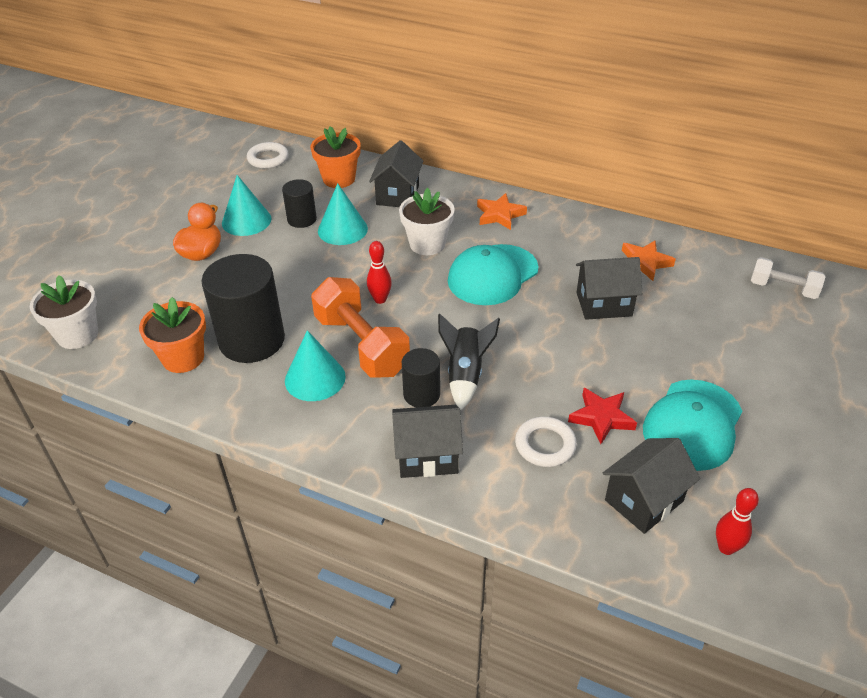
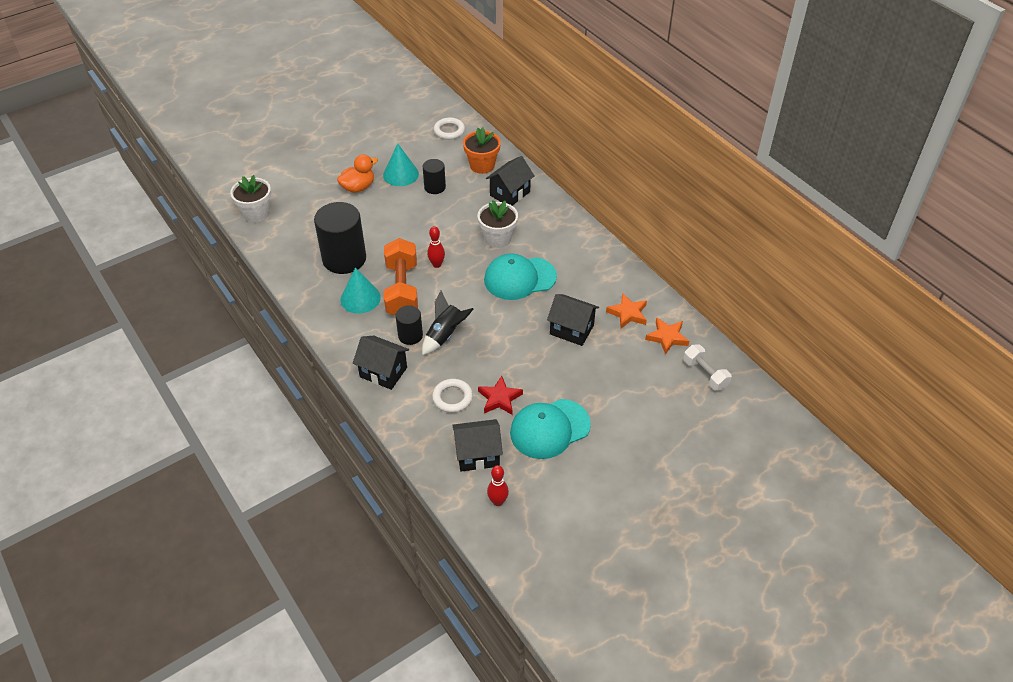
camera: 30 degrees right, 5 degrees up
orange flower pot [139,297,206,373] -> none
turquoise cone [318,183,368,245] -> none
orange star [477,193,527,230] -> orange star moved to [645,318,689,355]

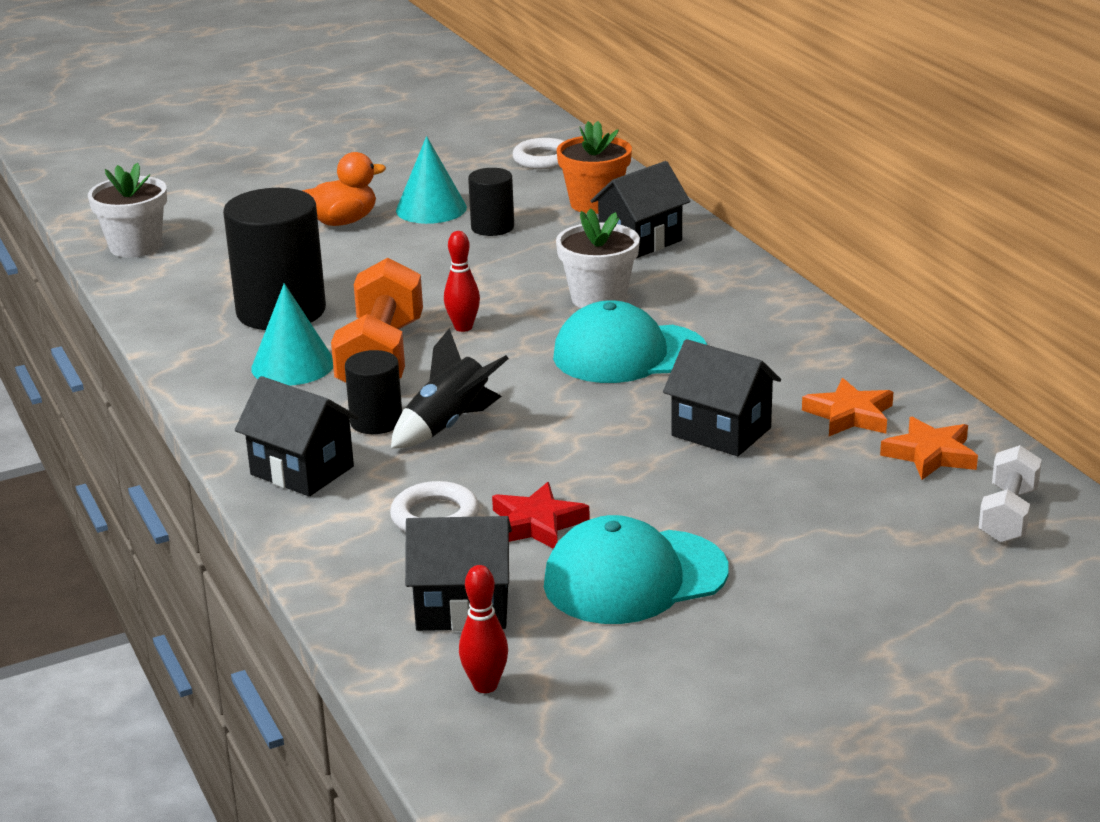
camera: 10 degrees right, 20 degrees down
white dumbbell [683,344,732,391] -> white dumbbell turned 45 degrees clockwise [979,445,1042,543]

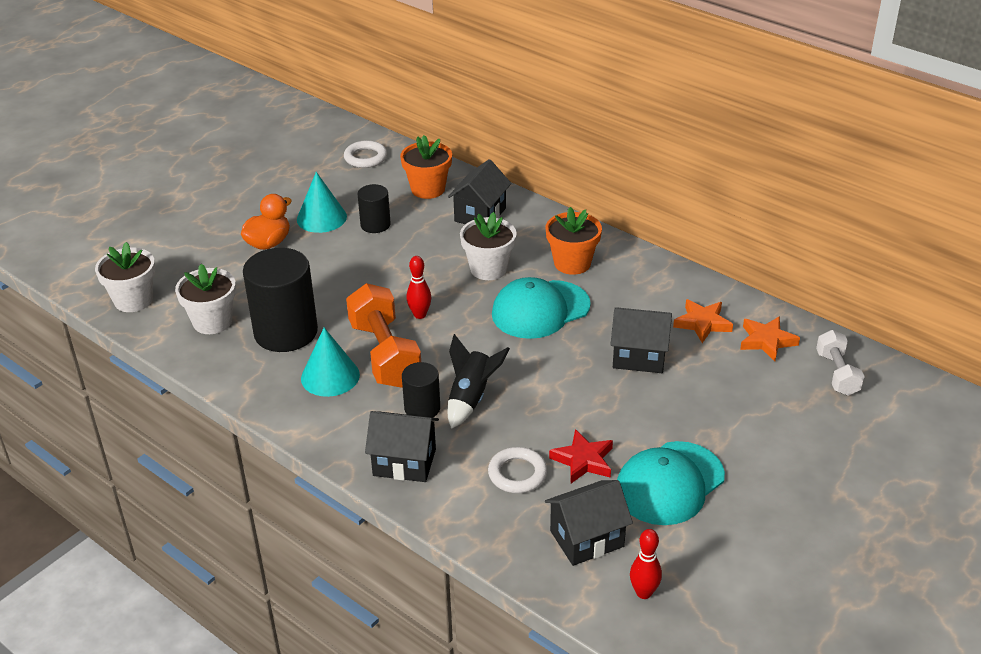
camera: 25 degrees left, 10 degrees up
none -> white flower pot [175,264,236,334]
none -> orange flower pot [546,207,602,275]

